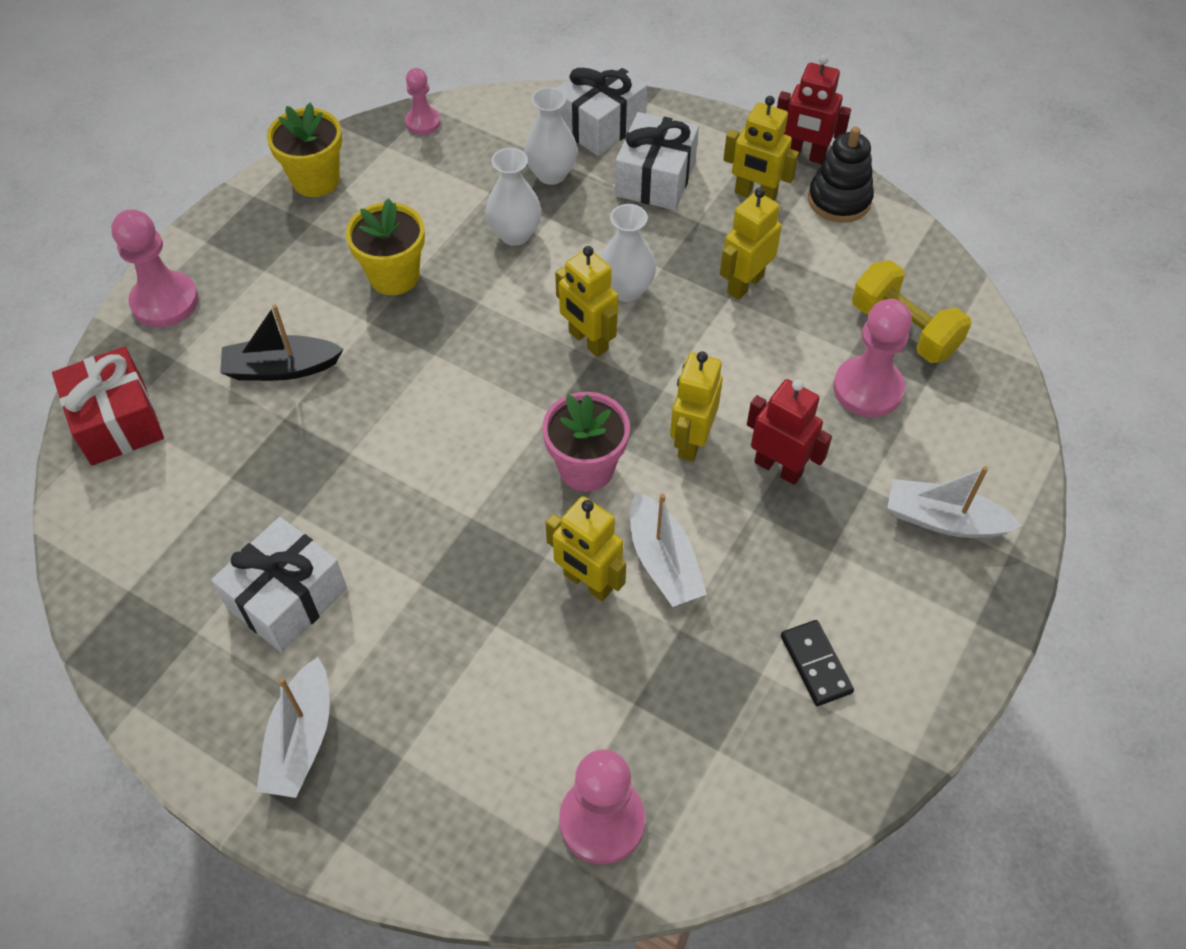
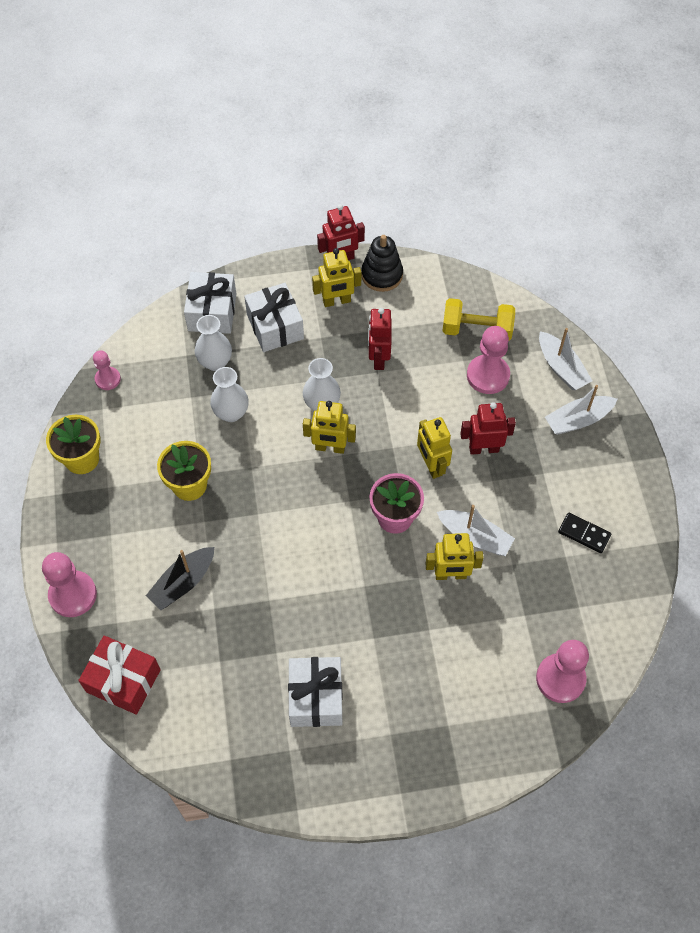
camera: 40 degrees left, 5 degrees up
white boat [256,657,330,798] -> white boat moved to [539,328,592,390]
yellow robot [720,188,782,300] -> red robot [368,308,392,370]

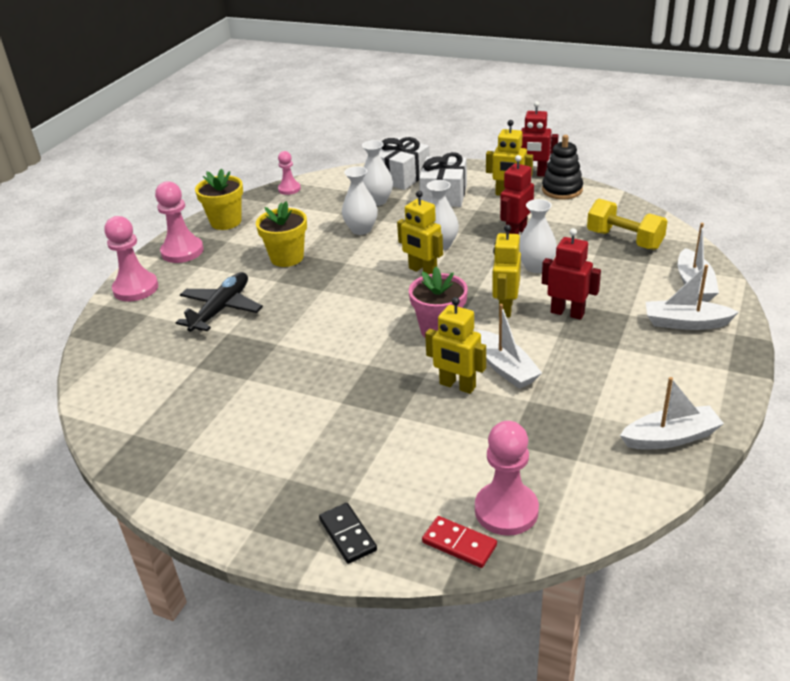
camera: 35 degrees right, 25 degrees down
red gift [78,636,161,715] -> none
black boat [146,547,214,610] -> black plane [176,272,263,332]
white gift [288,657,342,727] -> none
pink pawn [467,326,510,394] -> pink pawn moved to [155,181,204,263]
black domino [558,513,611,553] -> black domino moved to [319,503,377,564]
none -> red domino [422,516,497,568]
none -> white vase [519,199,557,273]
none -> white boat [620,377,724,449]

